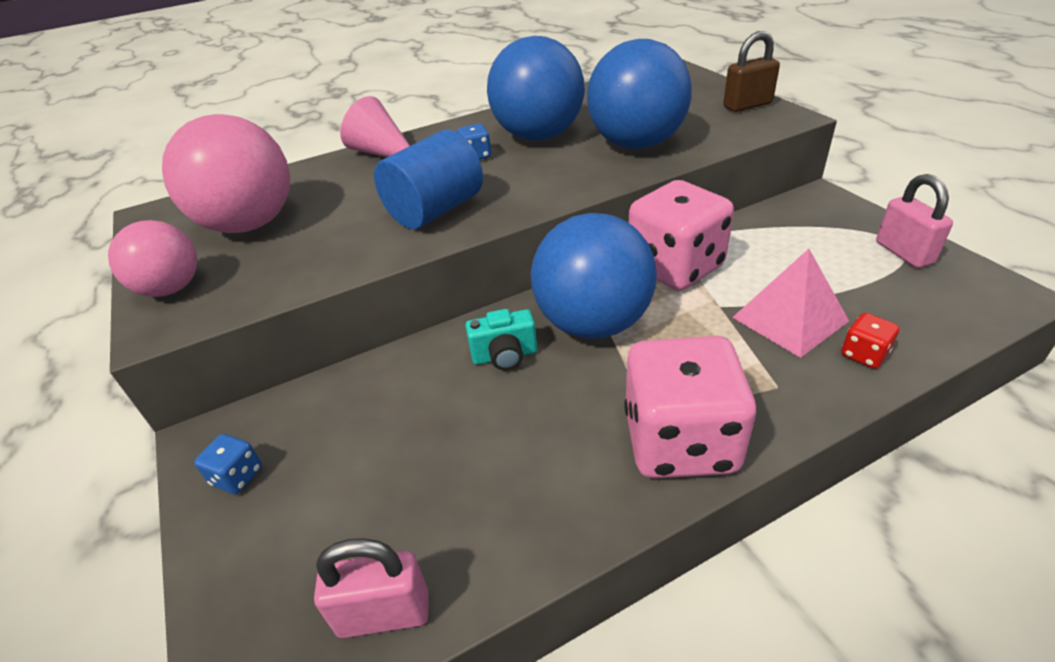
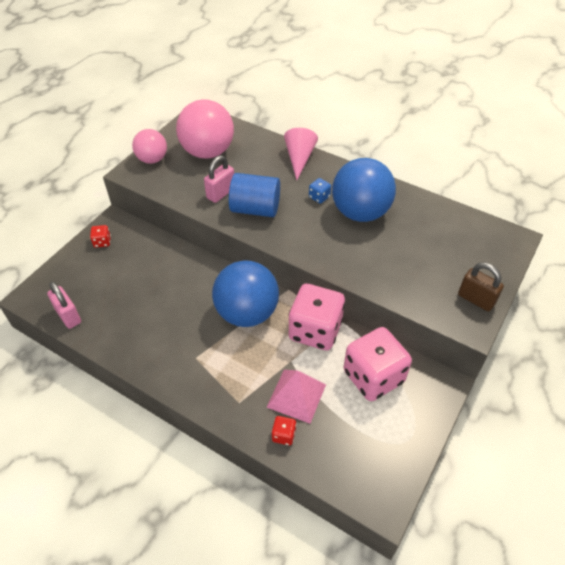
camera: 55 degrees right, 10 degrees up
blue dice [194,434,262,494] -> red dice [90,225,111,248]
turquoise camera [465,309,537,370] -> none
blue ball [587,39,692,149] -> none
pink dice [624,336,756,479] -> pink dice moved to [344,327,412,401]
pink padlock [876,174,953,268] -> pink padlock moved to [204,156,234,203]

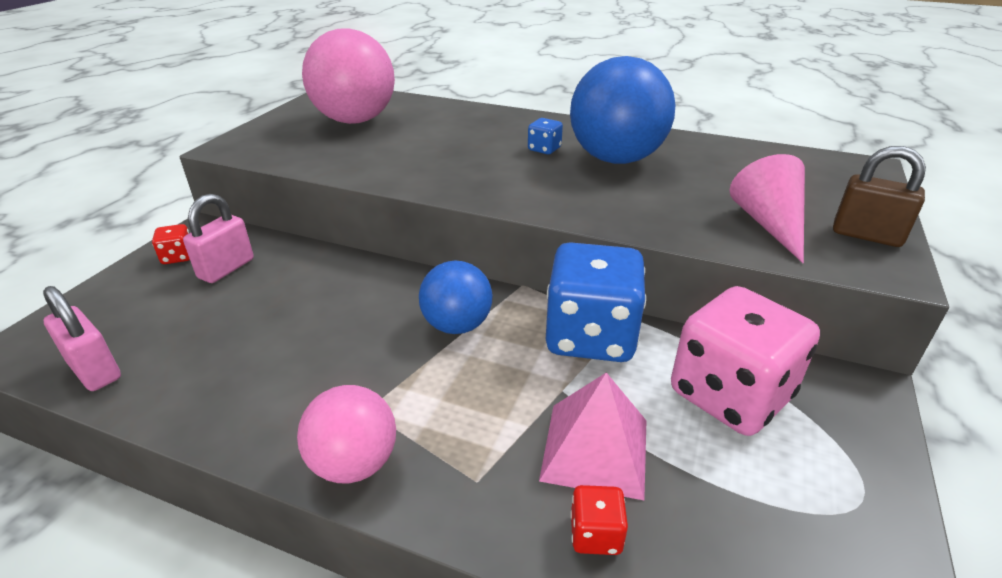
camera: 10 degrees left, 15 degrees down
pink ball [132,129,167,164] -> pink ball moved to [297,385,396,483]
pink padlock [204,156,234,203] -> pink padlock moved to [183,194,254,283]
blue ball [212,260,279,327] -> blue ball [419,261,492,334], size x0.59
blue cylinder [229,173,280,217] -> none
pink cone [284,128,318,180] -> pink cone moved to [730,154,805,263]
pink dice [289,283,345,350] -> blue dice [546,242,646,362]

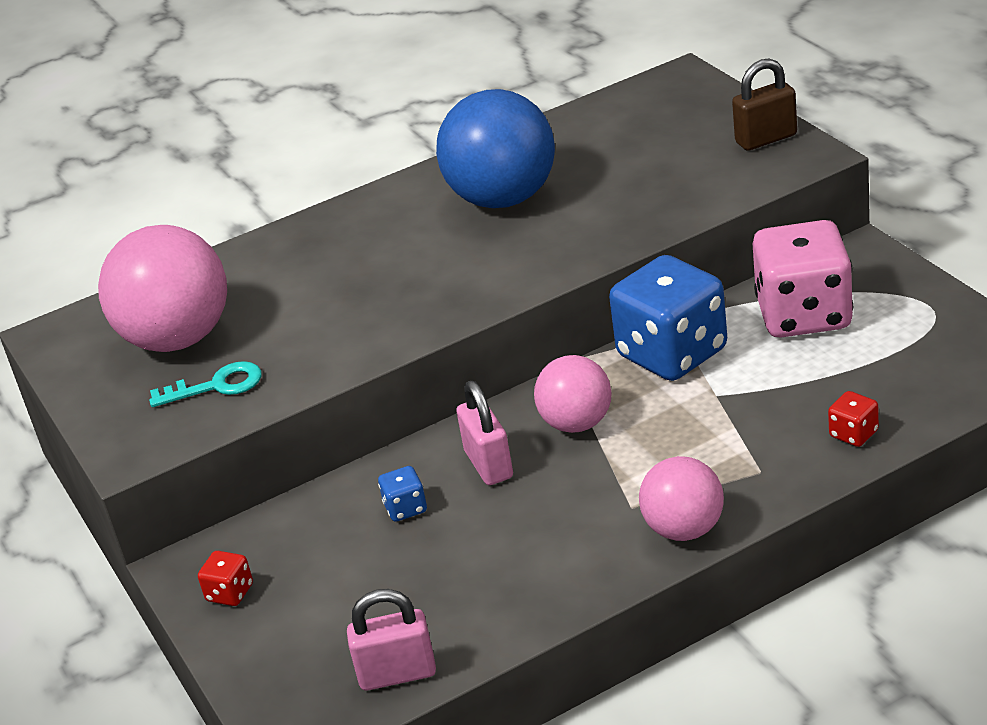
camera: 45 degrees left, 0 degrees up
pink padlock [183,194,254,283] -> pink padlock moved to [456,381,513,485]
blue ball [419,261,492,334] -> pink ball [534,355,612,433]
blue dice [528,118,563,154] -> blue dice moved to [378,466,427,522]
pink pyramid [539,372,647,500] -> none
pink cone [730,154,805,263] -> none
none -> turquoise key [149,361,262,407]

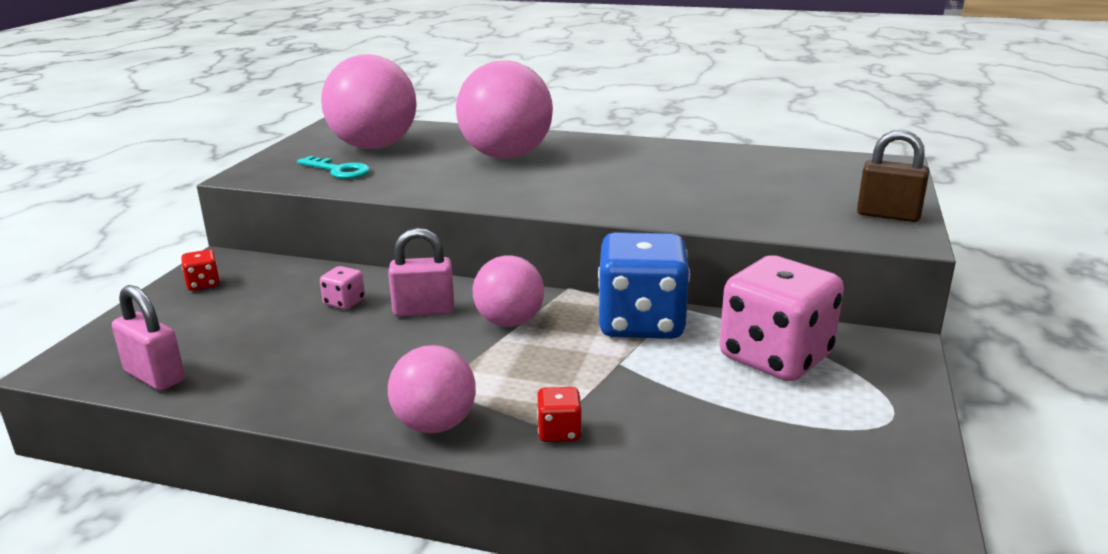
camera: 40 degrees right, 10 degrees down
blue dice [378,466,427,522] -> pink dice [320,266,365,309]
blue ball [436,89,555,208] -> none
pink padlock [456,381,513,485] -> pink padlock turned 60 degrees clockwise [388,228,454,317]
red dice [828,391,879,447] -> red dice moved to [537,387,582,442]
none -> pink ball [456,60,553,159]

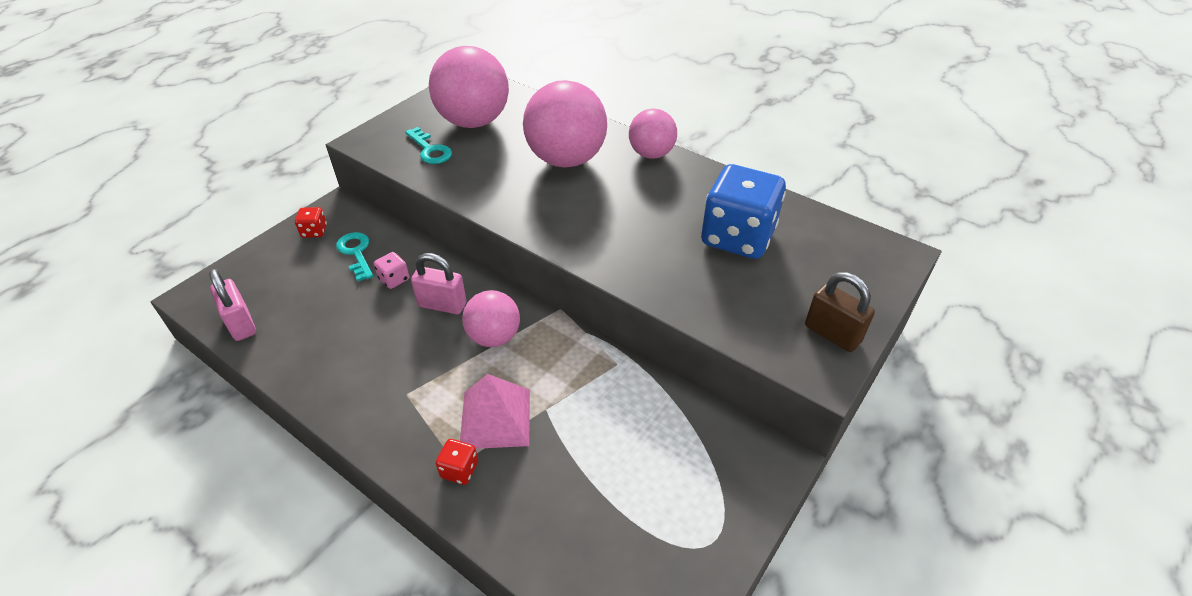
camera: 20 degrees right, 20 degrees up
pink ball [388,345,476,433] -> pink ball moved to [629,109,677,159]
blue dice [598,232,690,339] -> blue dice moved to [701,164,786,259]
pink dice [719,255,844,381] -> none
none -> turquoise key [336,232,373,281]
none -> pink pyramid [460,374,530,449]

